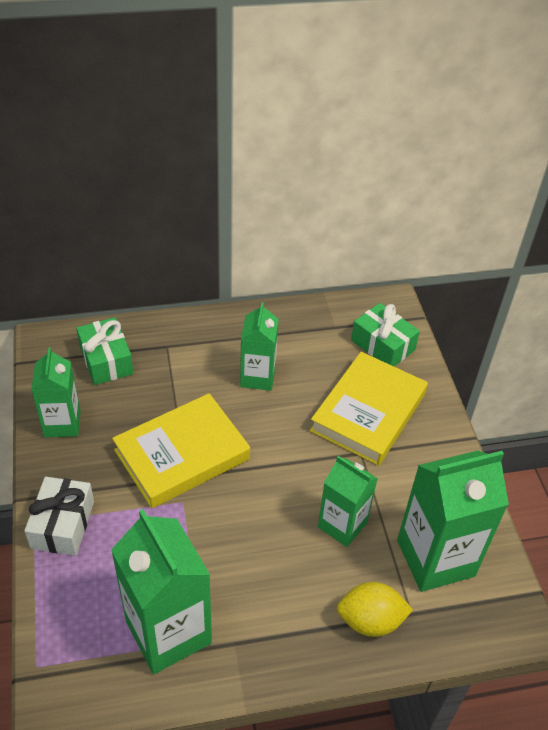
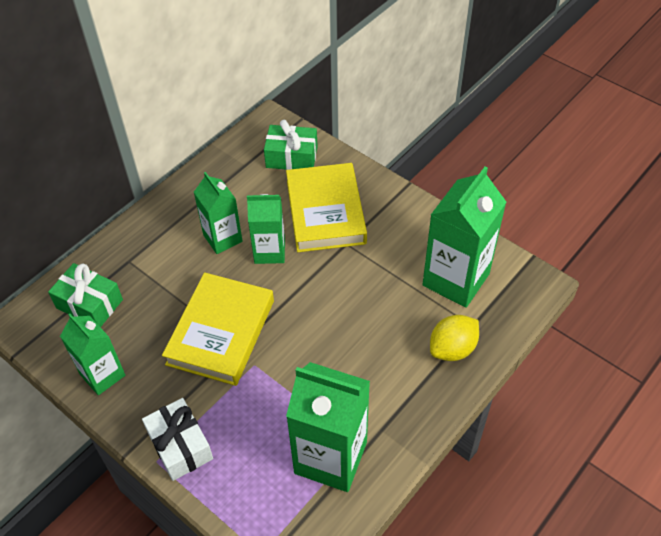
camera: 35 degrees left, 5 degrees up
green carton [318,456,378,547] -> green carton moved to [247,194,285,264]

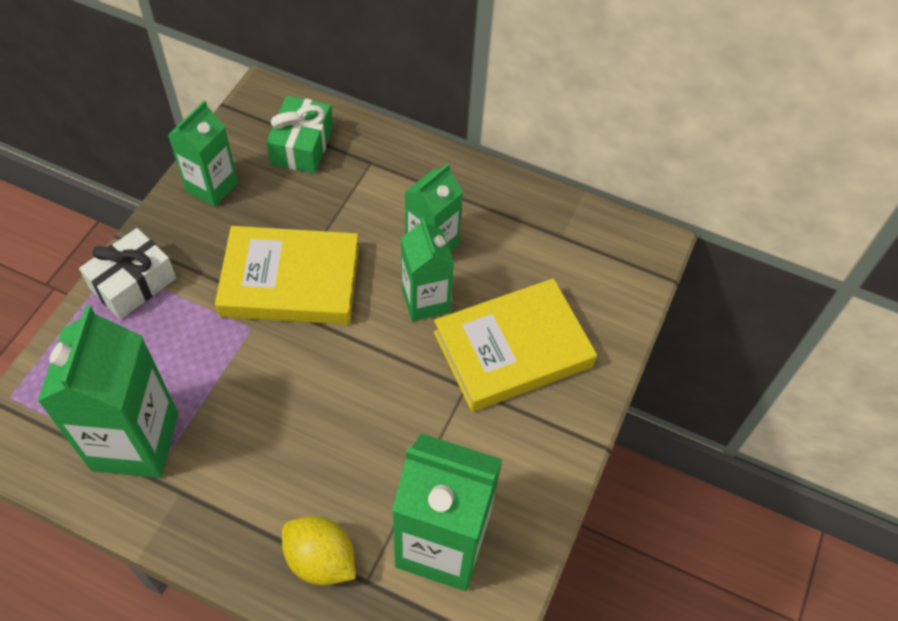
camera: 70 degrees right, 5 degrees up
green gift [264,120,318,170] -> none

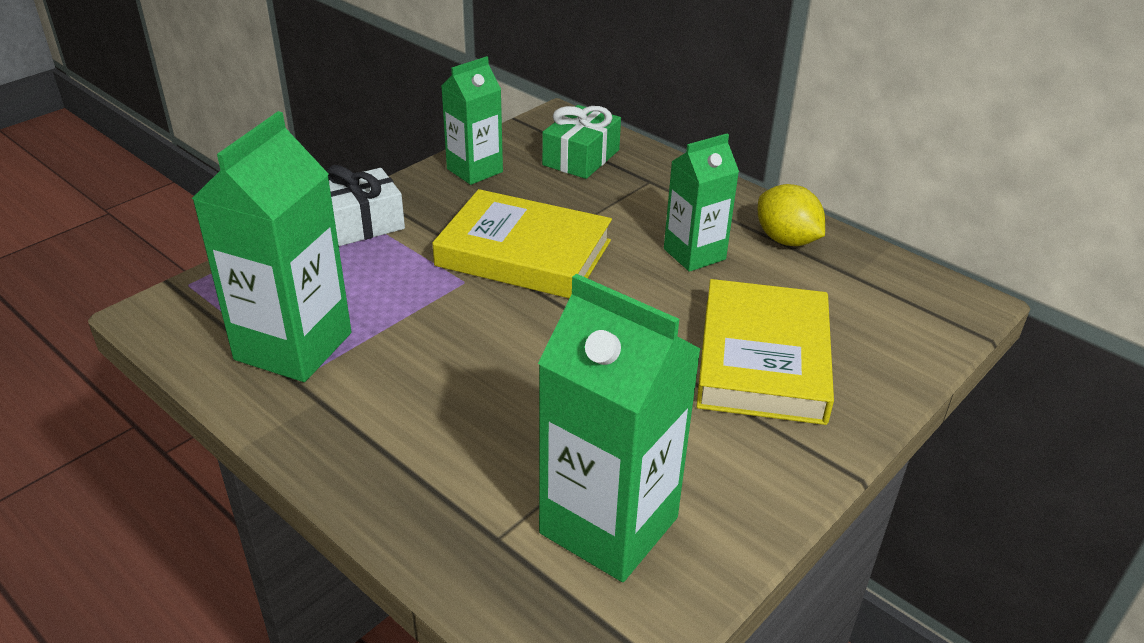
camera: 20 degrees right, 20 degrees down
yellow lemon [282,516,356,585] -> yellow lemon moved to [758,184,825,246]
green carton [401,217,454,322] -> none
yellow book [434,278,597,412] -> yellow book turned 75 degrees counterclockwise [696,279,834,425]

